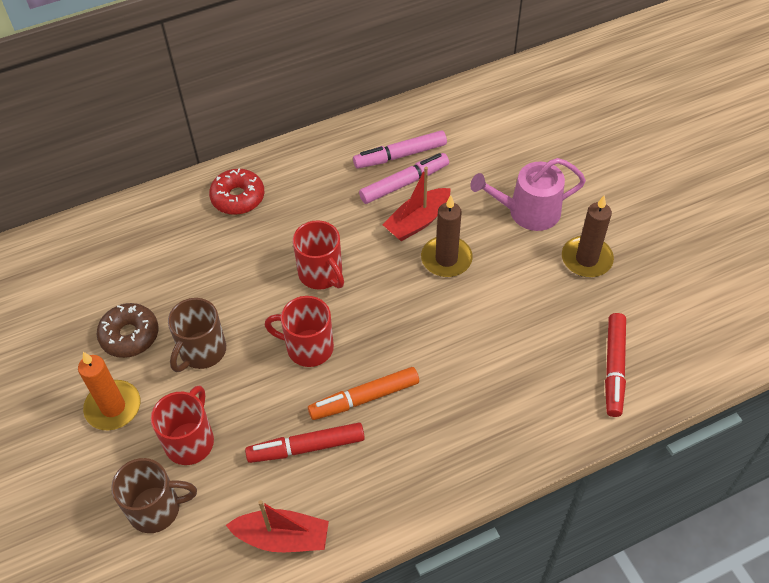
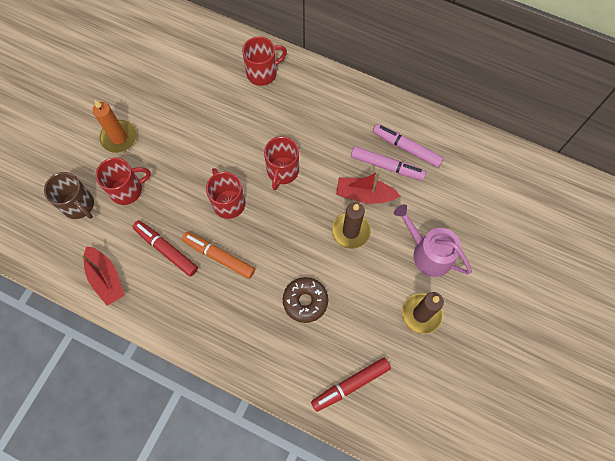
camera: 50 degrees right, 15 degrees up
brown donut [97,303,159,358] -> brown donut moved to [283,277,328,323]
brown mug [168,298,226,372] -> none
red donut [209,168,264,215] -> none
none -> red mug [242,37,287,86]

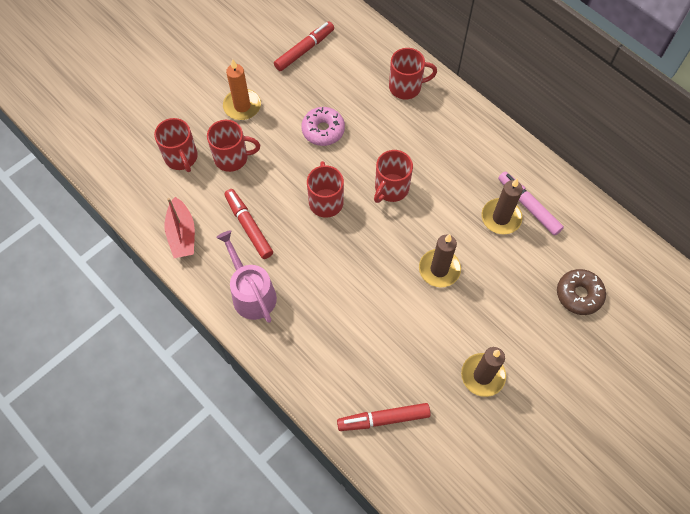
camera: 20 degrees right, 5 degrees down
brown mug [44,172,94,219] -> red mug [154,118,198,172]
orange marker [182,232,255,279] -> none
brown donut [283,277,328,323] -> brown donut moved to [557,269,606,315]
red boat [336,171,400,204] -> none
pink marker [351,146,426,181] -> brown candle [482,178,523,234]
pink watering can [394,204,472,277] -> pink watering can moved to [216,230,277,323]
none -> red marker [274,22,334,71]
none -> pink donut [301,107,345,146]

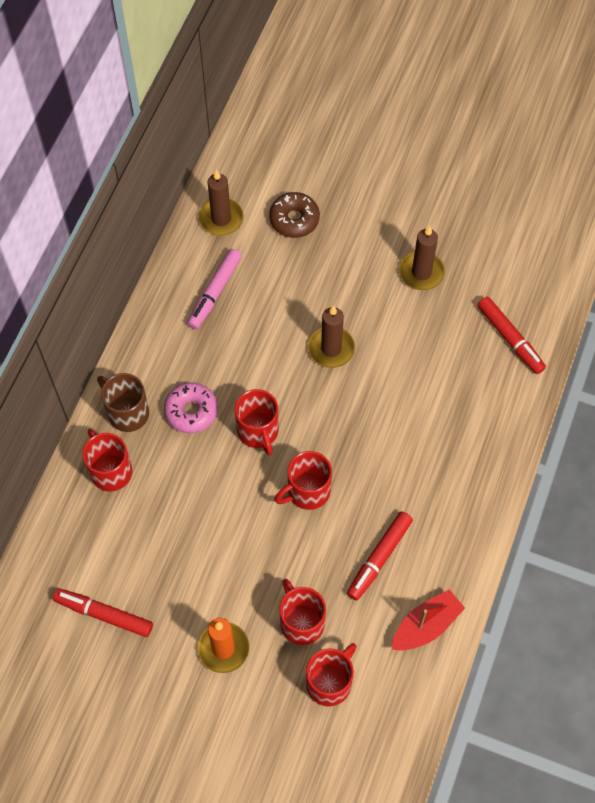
camera: 115 degrees left, 0 degrees up
pink watering can [216,230,277,323] -> none
pink donut [301,107,345,146] -> pink donut moved to [164,382,218,433]
red mug [374,150,413,203] -> red mug turned 60 degrees clockwise [235,389,279,456]
brown candle [482,178,523,234] -> brown candle moved to [199,169,244,236]
none -> brown mug [97,373,149,432]

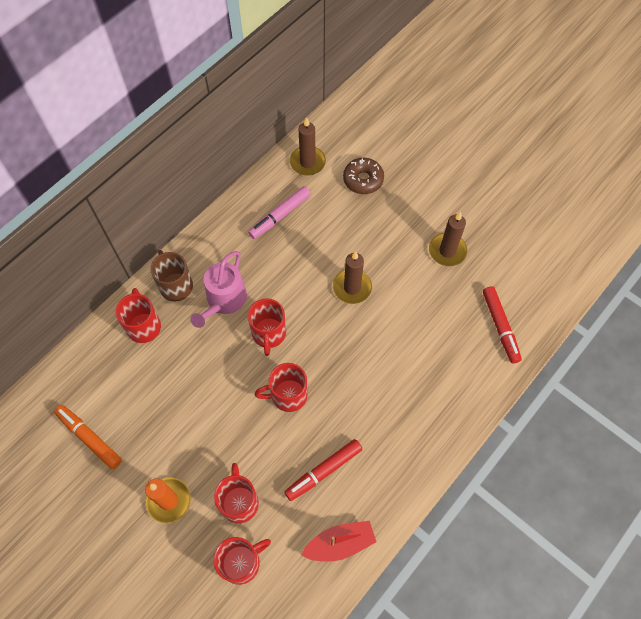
camera: 20 degrees right, 0 degrees up
red marker [53,588,153,637] -> orange marker [54,405,122,469]
pink donut [164,382,218,433] -> pink watering can [190,251,247,328]

